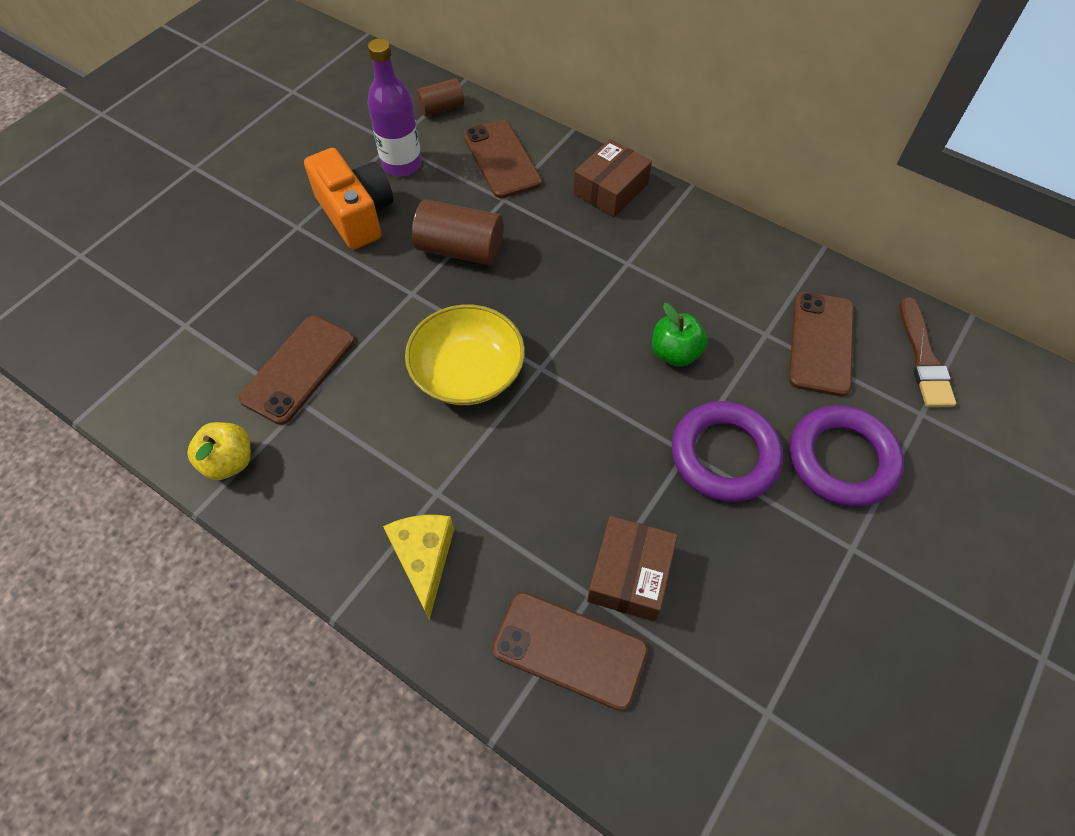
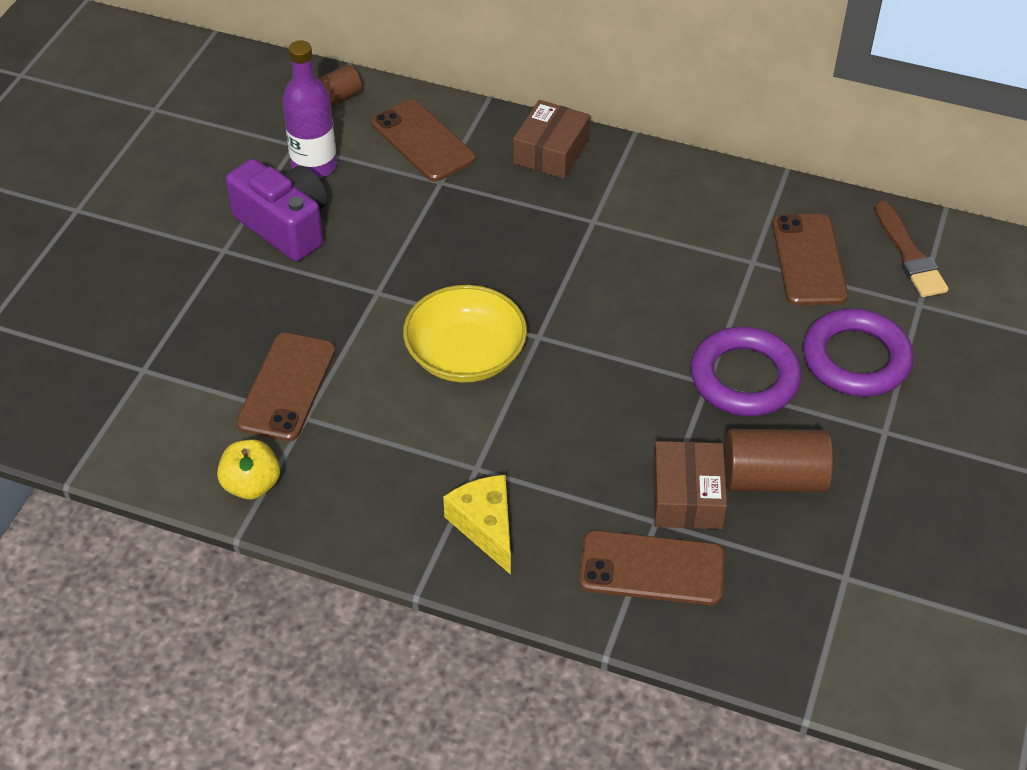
camera: 15 degrees left, 10 degrees down
orange camera [304,148,393,250] -> purple camera [226,159,327,261]
brown cylinder [412,199,504,266] -> brown cylinder moved to [725,429,833,492]
green apple [652,303,708,367] -> none

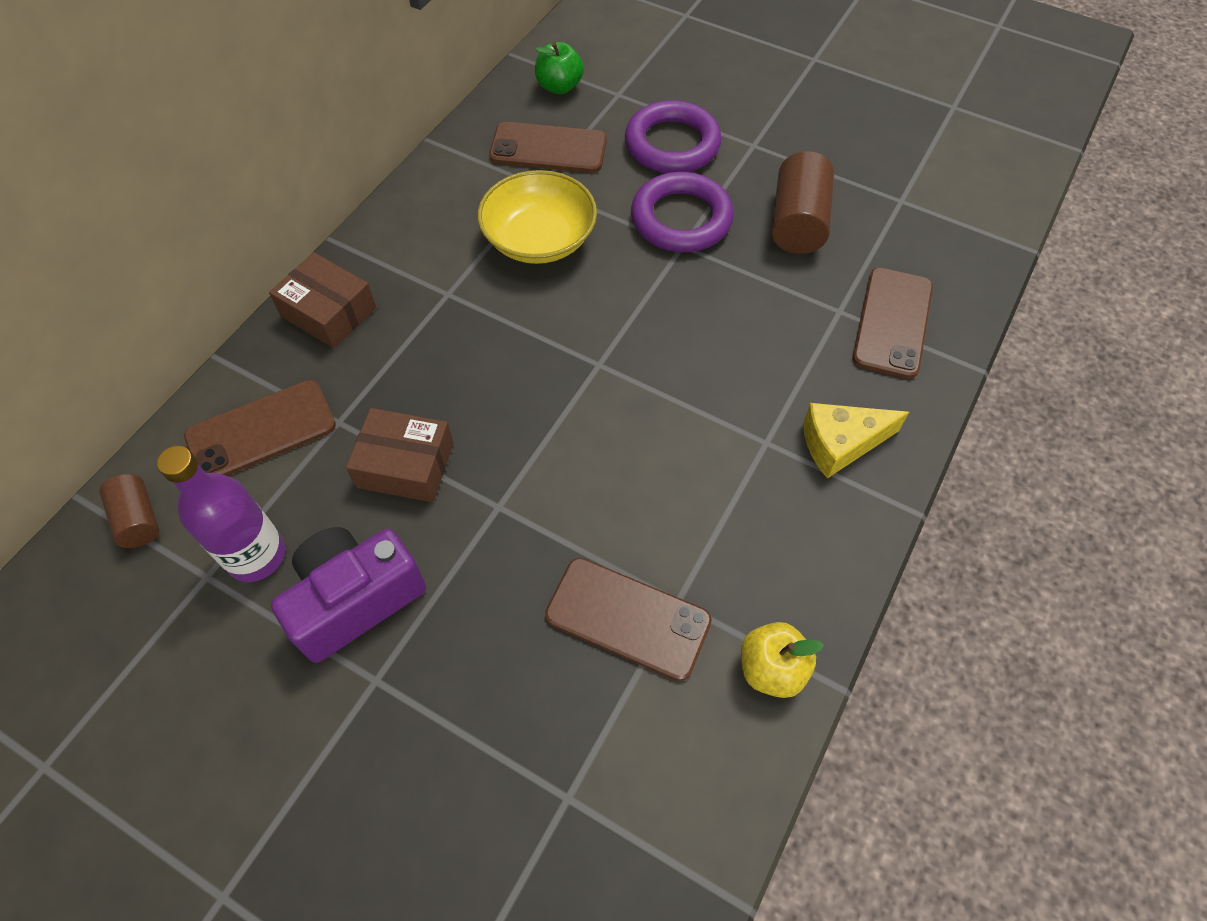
camera: 80 degrees left, 10 degrees up
yellow bowl [403,285,527,383] -> yellow bowl moved to [478,170,597,264]
brown box [653,441,727,529] -> brown box moved to [346,408,454,502]
brown brush [874,201,949,297] -> green apple [535,42,584,94]

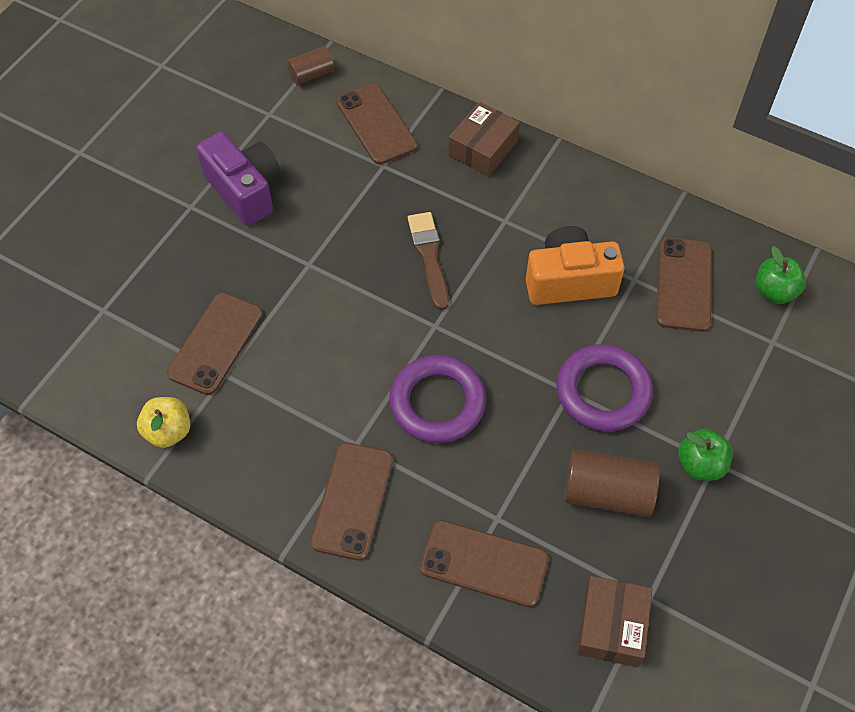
camera: 90 degrees right, 0 degrees up
purple bottle [157,446,285,582] -> none
brown box [346,408,454,502] -> brown box moved to [576,576,652,667]
yellow bowl [478,170,597,264] -> orange camera [526,226,625,305]
purple ring [625,100,721,173] -> purple ring moved to [389,355,486,443]
yellow cheese [803,403,909,479] -> brown phone [310,443,393,561]
none -> brown brush [408,212,449,310]
none -> green apple [678,429,733,481]

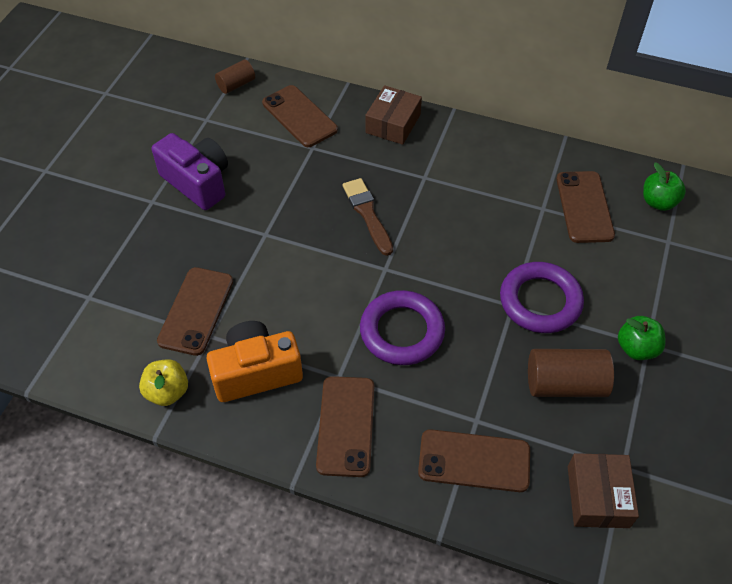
camera: 10 degrees left, 5 degrees down
orange camera [526,226,625,305] -> orange camera moved to [206,321,303,402]

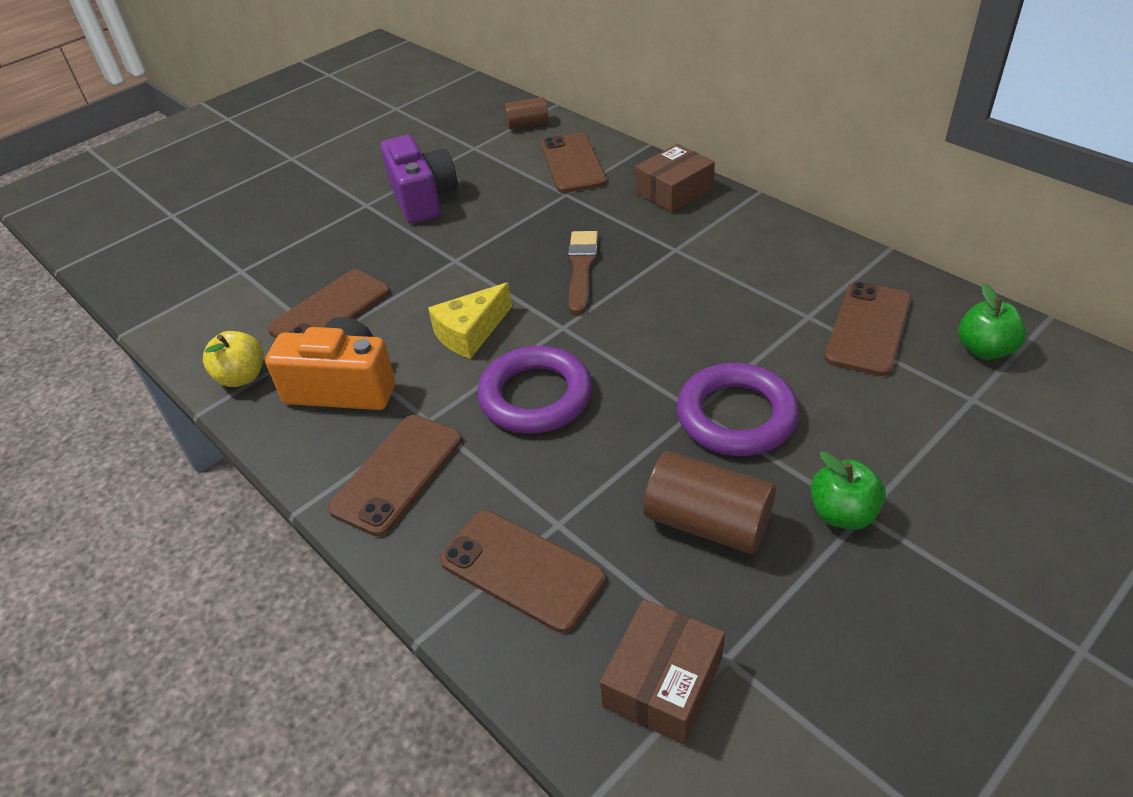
camera: 30 degrees right, 10 degrees down
none -> yellow cheese [428,282,512,359]

